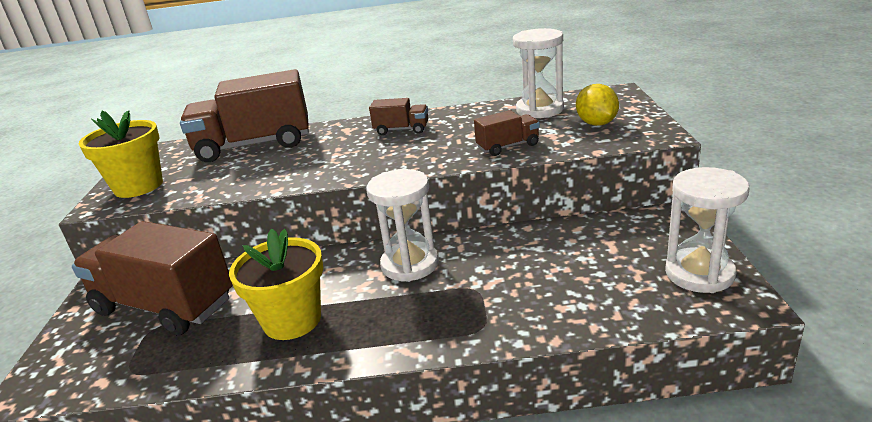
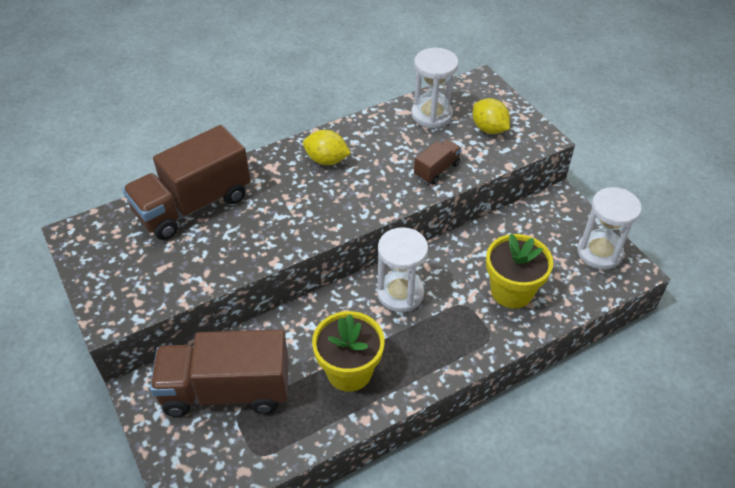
camera: 30 degrees left, 20 degrees up
yellow flower pot [79,110,163,198] -> yellow flower pot moved to [486,234,553,309]
brown truck [369,98,428,135] -> yellow lemon [303,130,351,165]

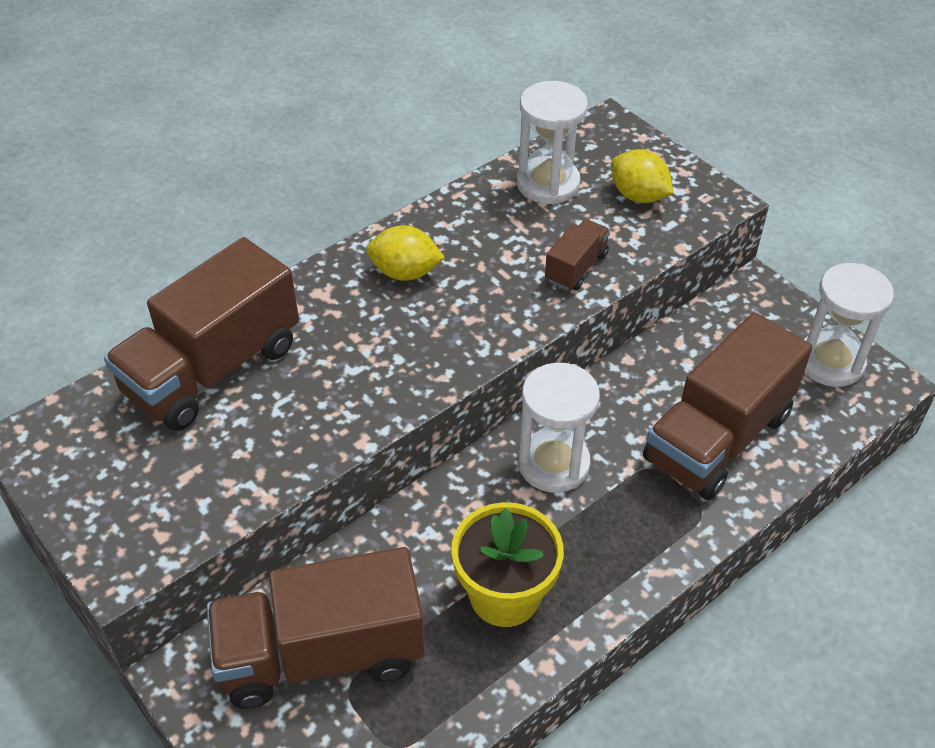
camera: 10 degrees left, 0 degrees up
yellow flower pot [486,234,553,309] -> brown truck [643,312,812,500]

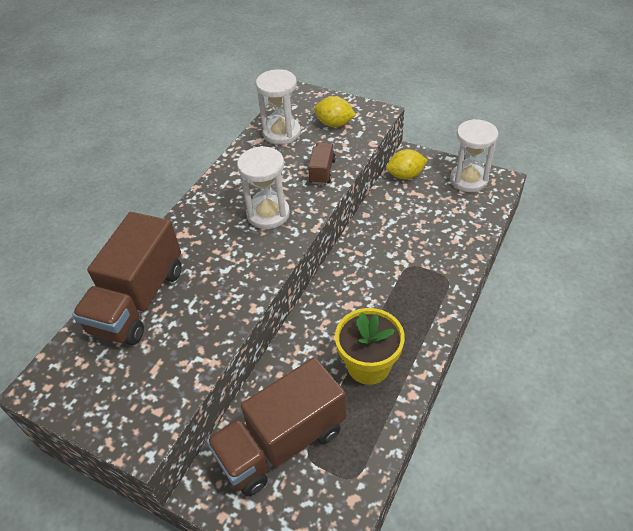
camera: 20 degrees left, 0 degrees up
yellow lemon [366,226,445,281] -> yellow lemon moved to [386,149,427,179]
white hourglass [518,363,600,493] -> white hourglass moved to [237,146,290,229]
brown truck [643,312,812,500] -> none

